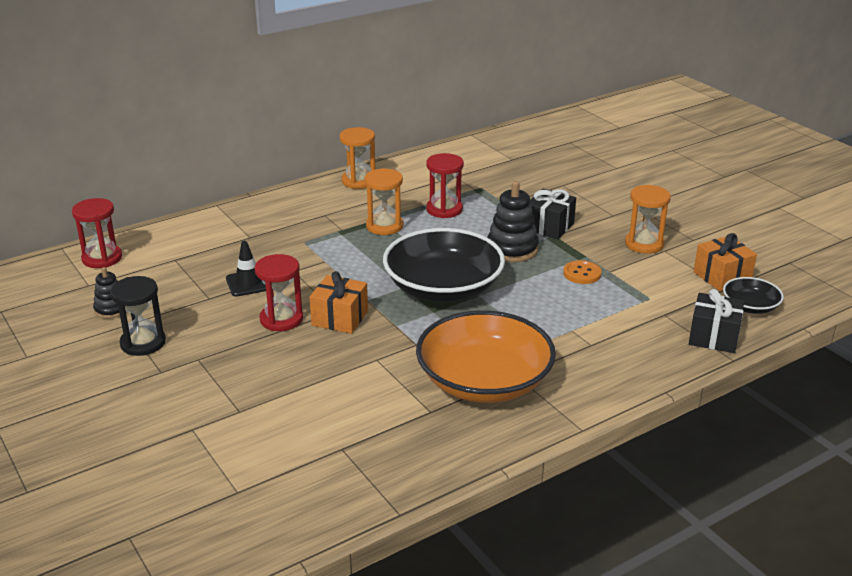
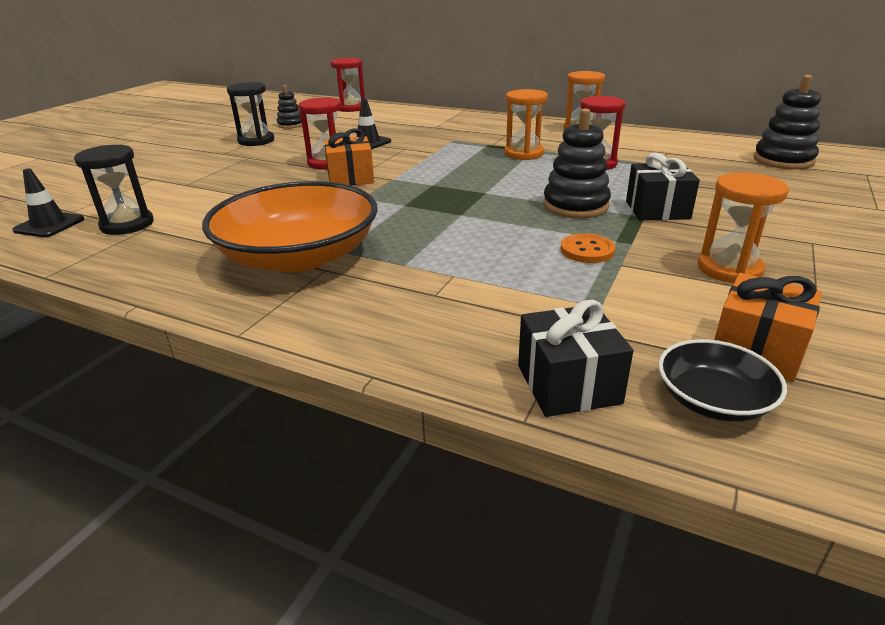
camera: 60 degrees right, 0 degrees up
black bowl [383,228,505,302] -> none
none -> black traffic cone [12,168,84,237]
none -> black hourglass [74,145,154,235]
none -> black stacking toy [753,75,821,169]

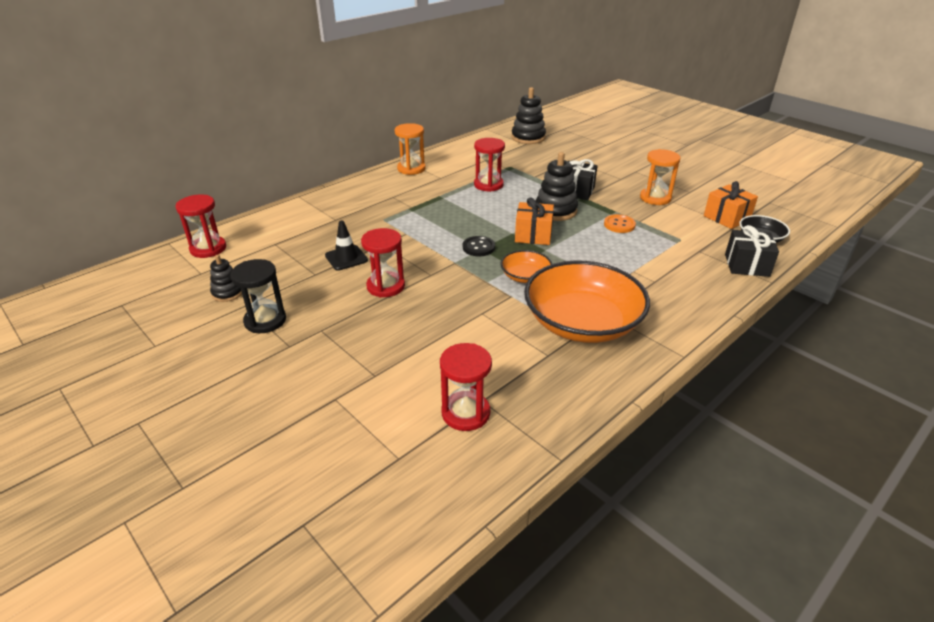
camera: 70 degrees left, 5 degrees up
black traffic cone [12,168,84,237] -> none
black hourglass [74,145,154,235] -> red hourglass [440,343,492,431]
orange gift [324,128,374,186] -> orange gift moved to [515,197,554,245]
orange hourglass [504,89,548,160] -> none
none -> black button [463,236,495,256]
none -> orange bowl [500,250,552,283]

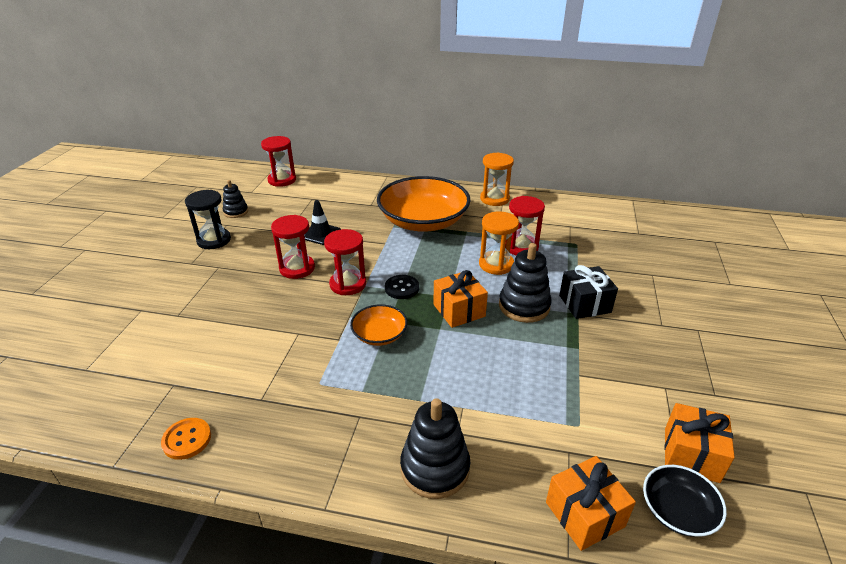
camera: 55 degrees right, 0 degrees up
red hourglass [440,343,492,431] -> red hourglass moved to [324,229,366,295]
black stacking toy [511,87,546,144] -> black stacking toy moved to [400,398,470,499]
orange bowl [524,260,650,343] -> orange bowl moved to [377,176,470,231]
orange button [604,214,636,233] -> orange button moved to [161,418,211,460]
orange hourglass [640,149,681,205] -> orange hourglass moved to [479,211,519,275]
black gift [725,225,779,277] -> orange gift [546,456,636,551]

